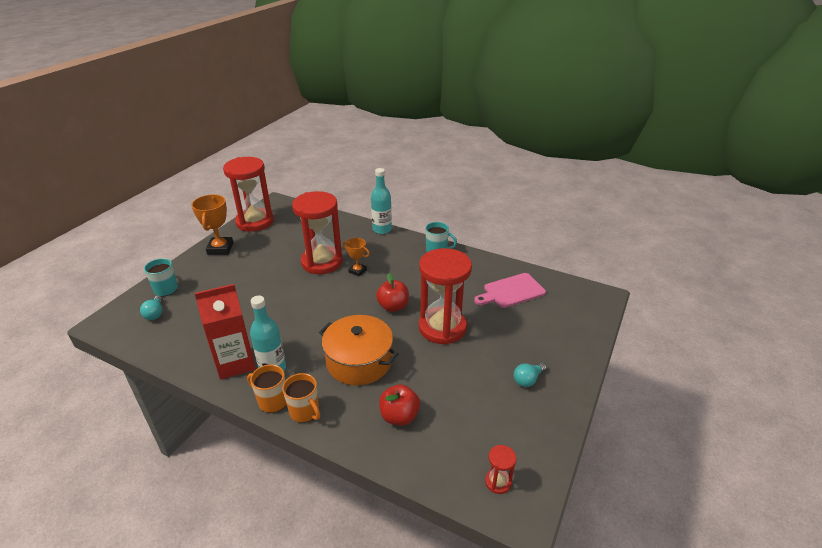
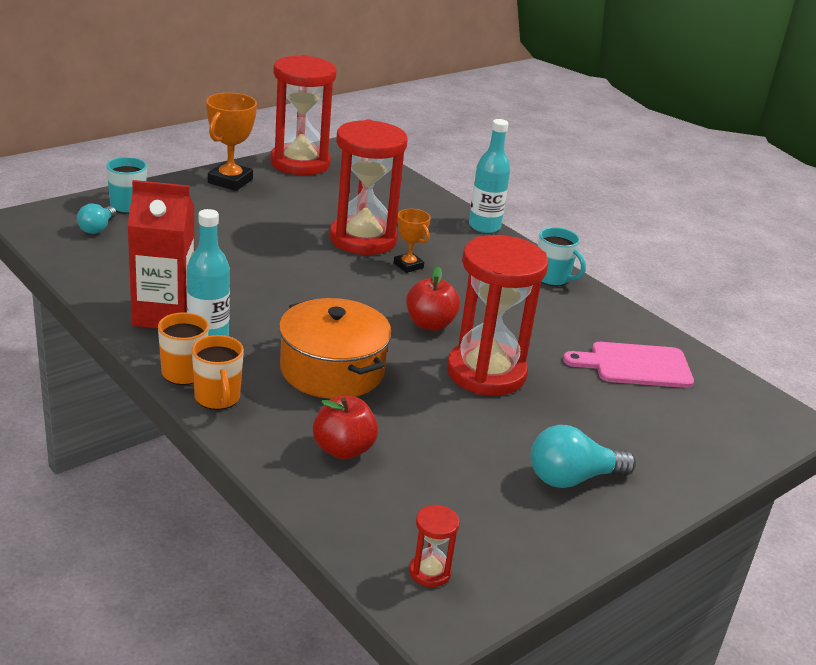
camera: 20 degrees right, 5 degrees down
turquoise light bulb [514,363,547,387] -> turquoise light bulb [531,425,636,488], size x1.58

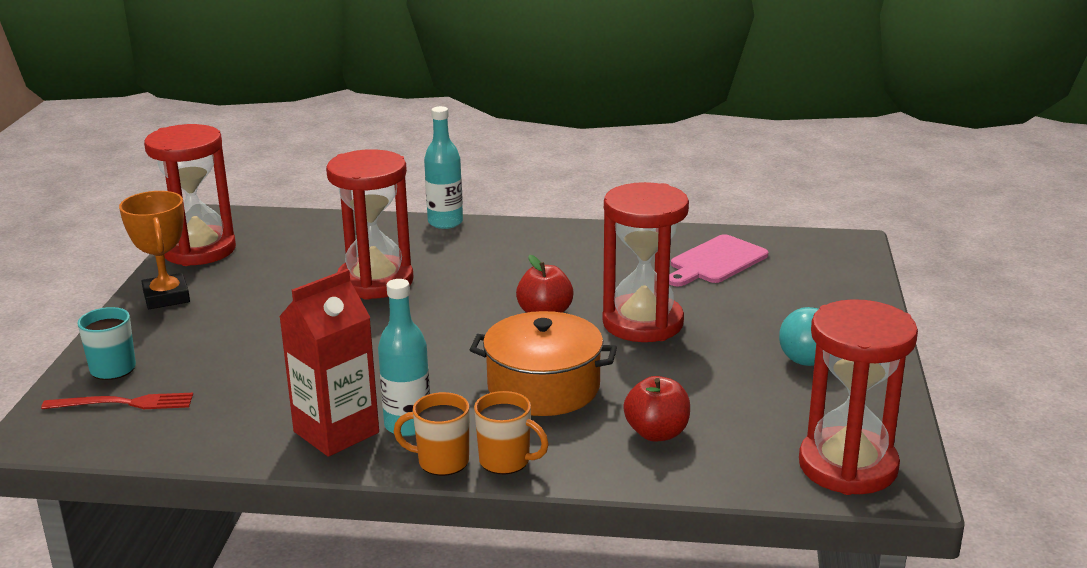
camera: 40 degrees left, 5 degrees down
turquoise light bulb [77,203,116,234] -> red fork [41,393,193,409]
orange trophy [394,209,431,273] -> none
red hourglass [409,504,460,587] -> red hourglass [799,299,918,495], size x2.44
turquoise mug [538,227,586,286] -> none

